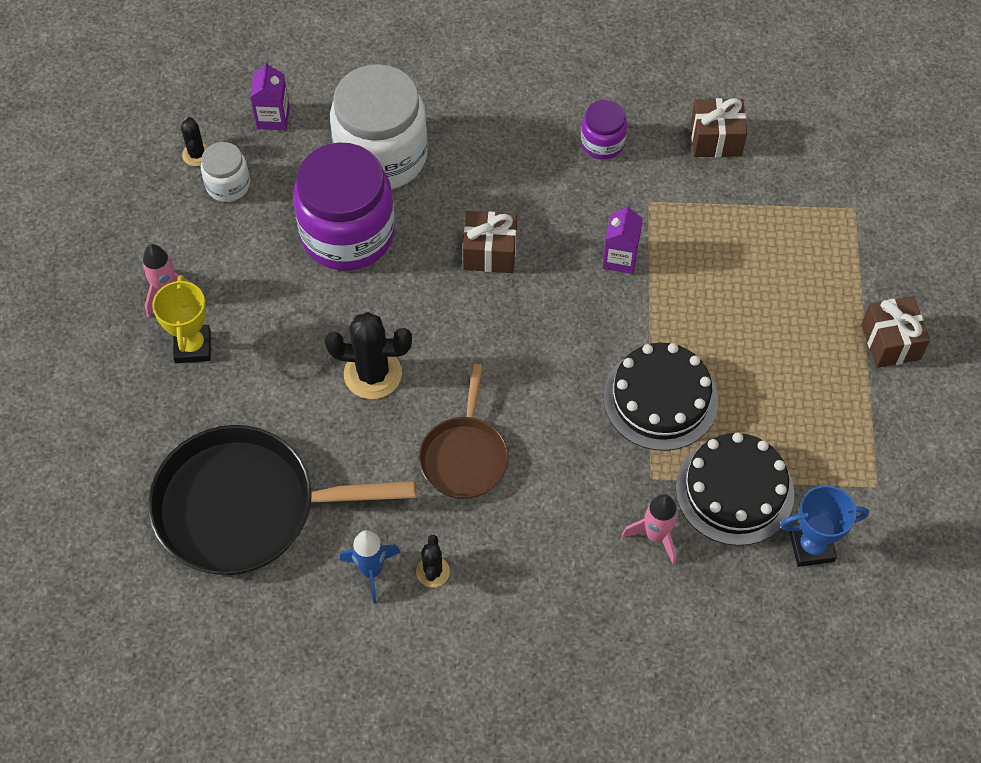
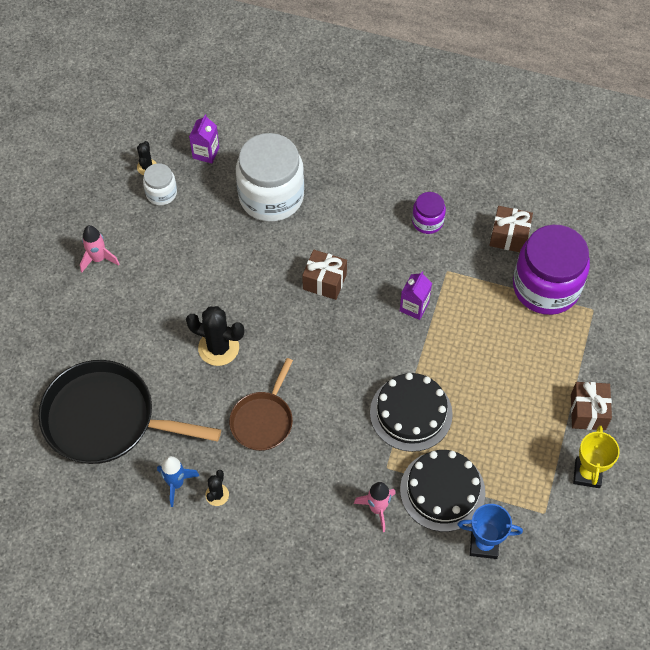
camera: 15 degrees right, 0 degrees up
yellow trophy [152,275,211,363] -> yellow trophy moved to [573,425,620,488]
purple jar [293,143,395,271] -> purple jar moved to [513,225,590,315]

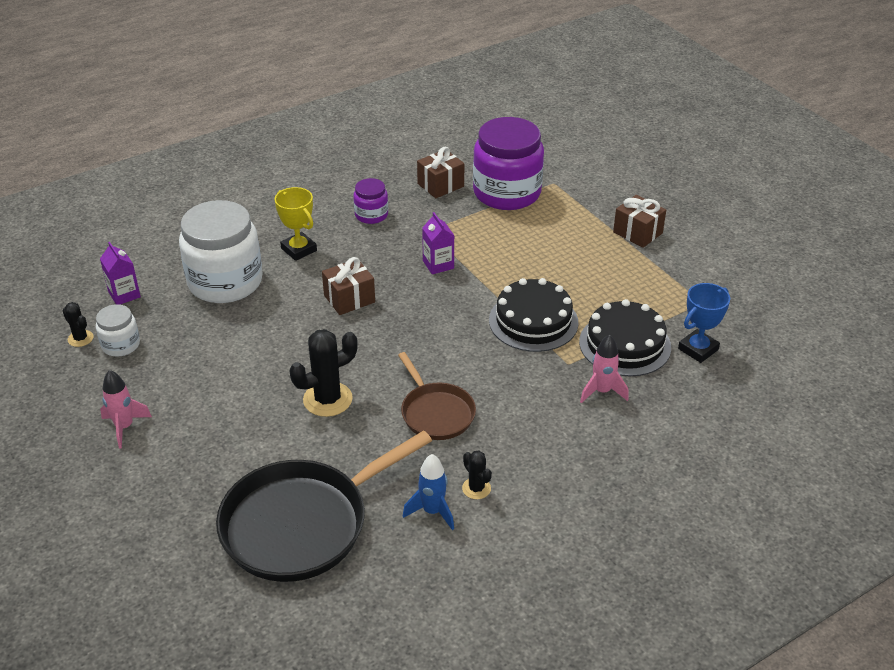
camera: 50 degrees left, 20 degrees down
yellow trophy [573,425,620,488] -> yellow trophy moved to [275,187,317,261]

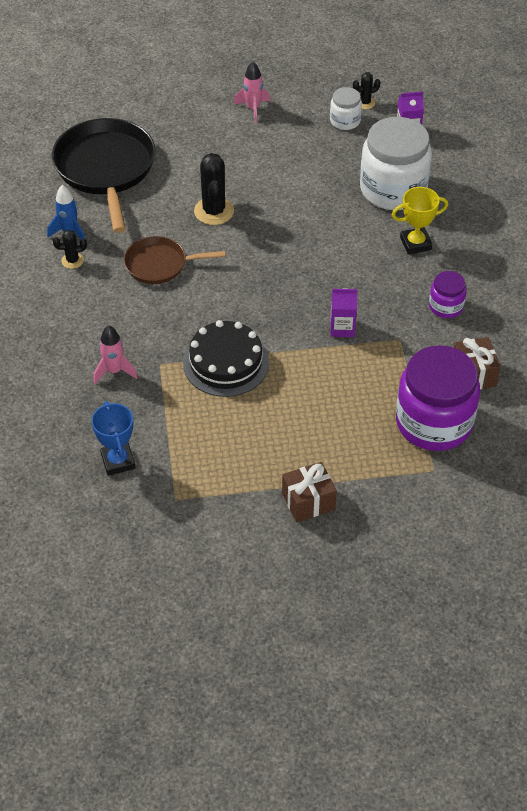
camera: 115 degrees right, 10 degrees up
brown gift [322,257,375,315] -> none
black cake [579,299,671,376] -> none

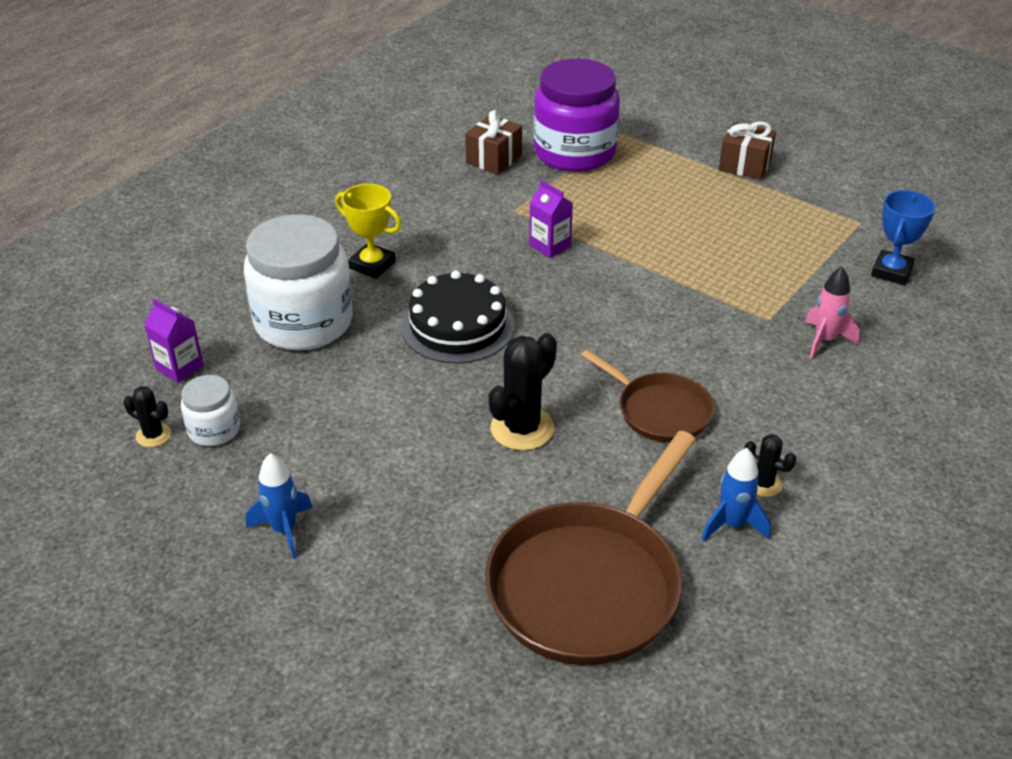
camera: 135 degrees left, 10 degrees down
black pan [52,118,156,233] -> brown pan [485,431,696,665]
black cake [183,320,269,397] -> black cake moved to [401,270,515,364]
pink rocket [234,62,270,123] -> blue rocket [246,453,313,559]
purple jar [429,271,467,318] -> none

